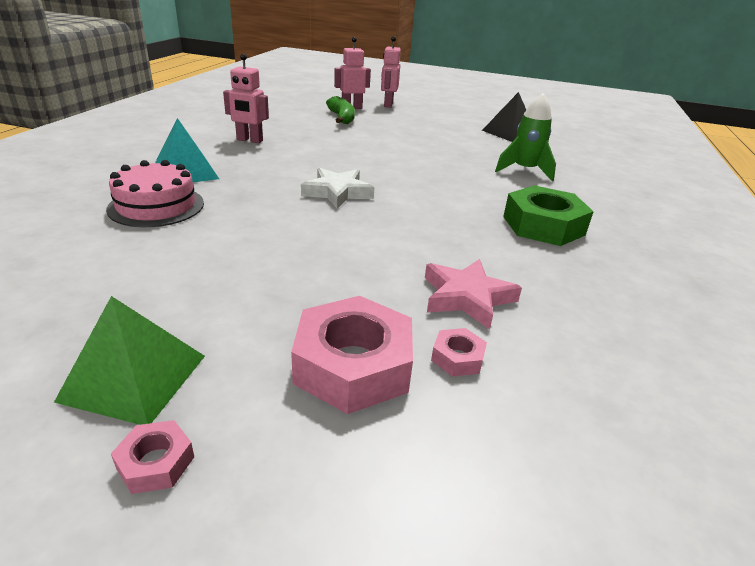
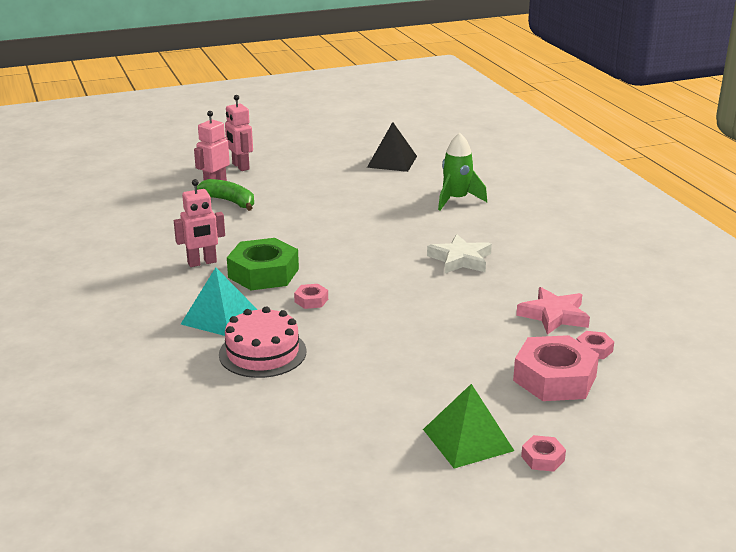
camera: 35 degrees left, 5 degrees down
white star [301,168,374,209] -> white star moved to [427,234,492,274]
green nut [503,185,594,246] -> green nut moved to [227,238,299,290]
none -> pink nut [294,284,328,309]

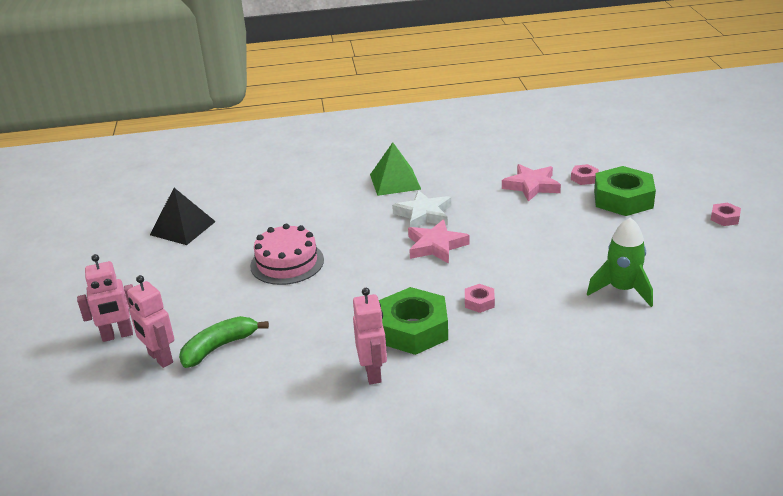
camera: 75 degrees left, 5 degrees up
turquoise pyramid [181,267,258,336] -> none
pink cake [219,307,307,378] -> pink cake moved to [250,224,324,285]
green pyramid [423,384,514,469] -> green pyramid moved to [370,142,421,196]
green rocket [438,133,487,210] -> green rocket moved to [587,218,653,307]
pink nut [513,335,599,401] -> green nut [594,166,656,216]
none -> pink star [408,219,470,264]

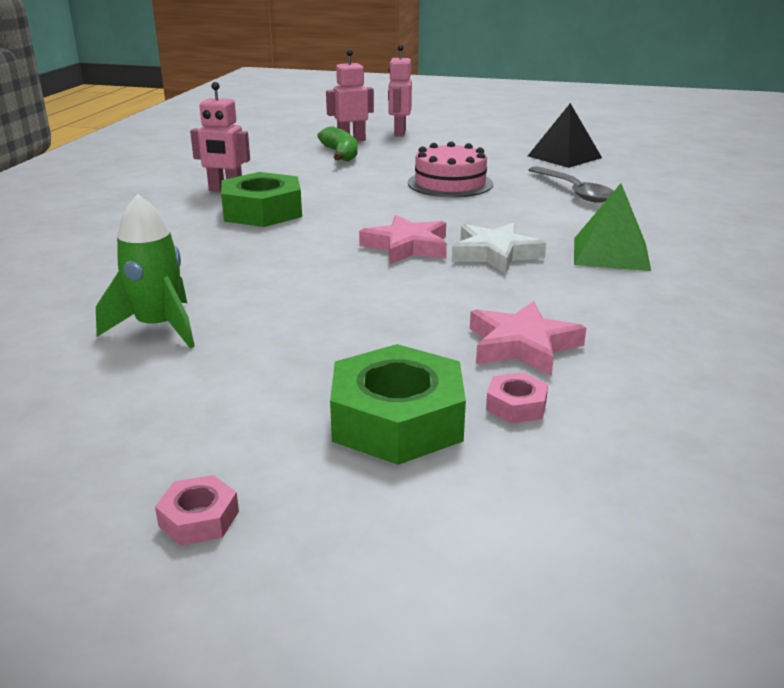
camera: 110 degrees right, 5 degrees down
pink nut [465,284,495,313] -> none
none -> grey spoon [529,166,614,203]

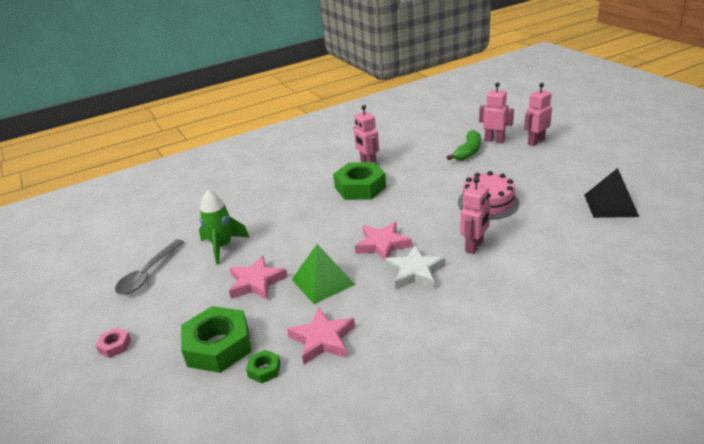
camera: 50 degrees right, 5 degrees up
pink nut [486,372,548,423] -> green nut [246,350,280,384]
grey spoon [529,166,614,203] -> grey spoon moved to [115,239,184,295]
green pyramid [574,183,651,271] -> green pyramid moved to [292,244,355,304]
none -> pink star [229,256,288,300]
none -> pink robot [460,177,491,254]

